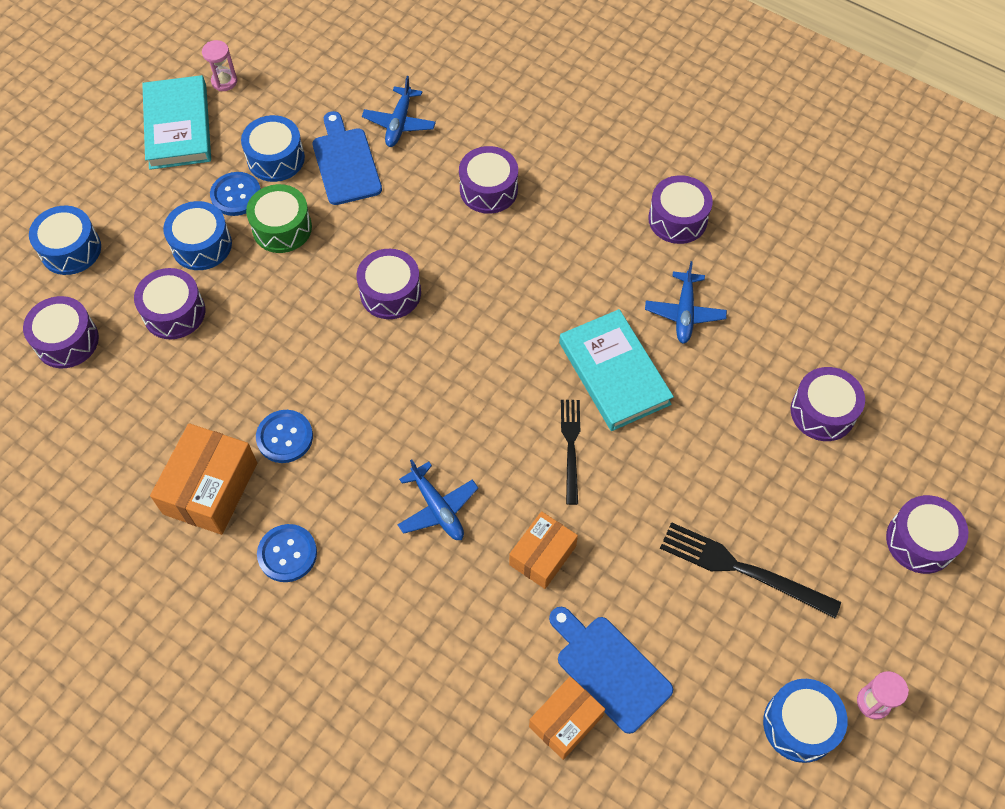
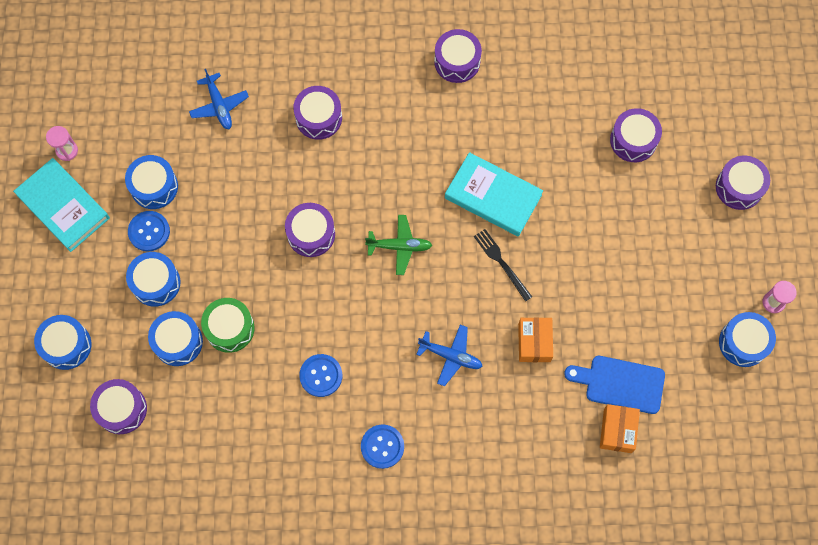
camera: 35 degrees left, 10 degrees up
purple drum [134,268,205,339] -> blue drum [148,311,203,366]
orange box [150,423,257,535] -> none
green drum [246,184,312,253] -> green drum moved to [201,298,255,353]
blue cutting board [312,111,382,205] -> none
blue plane [645,261,727,344] -> none
black fork [660,522,841,618] -> none
none -> green plane [365,215,432,275]

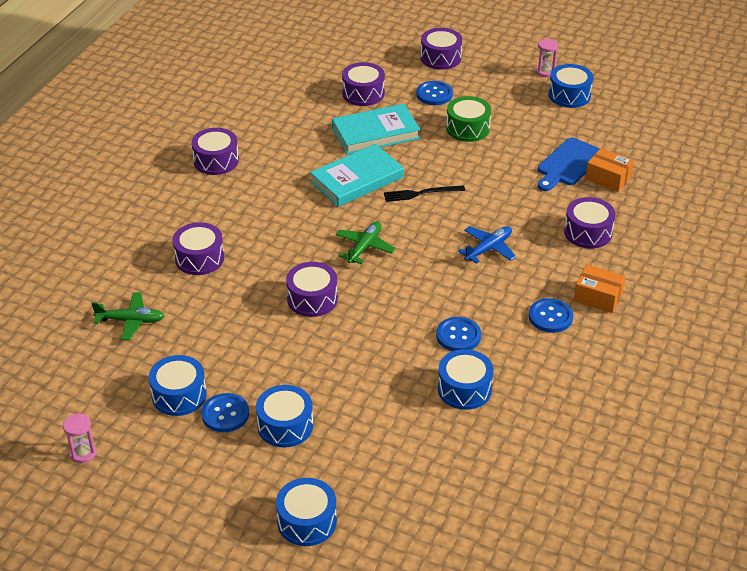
camera: 65 degrees left, 30 degrees down
turquoise book [13,158,110,252] -> turquoise book moved to [332,104,421,155]
purple drum [90,379,147,434] -> purple drum moved to [564,197,615,248]
blue drum [148,311,203,366] -> blue drum moved to [438,349,494,410]
blue plane [189,69,249,129] -> green plane [91,292,164,340]
green drum [201,298,255,353] -> green drum moved to [446,96,491,142]
orange box [518,317,553,362] -> orange box moved to [574,265,625,313]
none -> blue button [416,81,453,105]

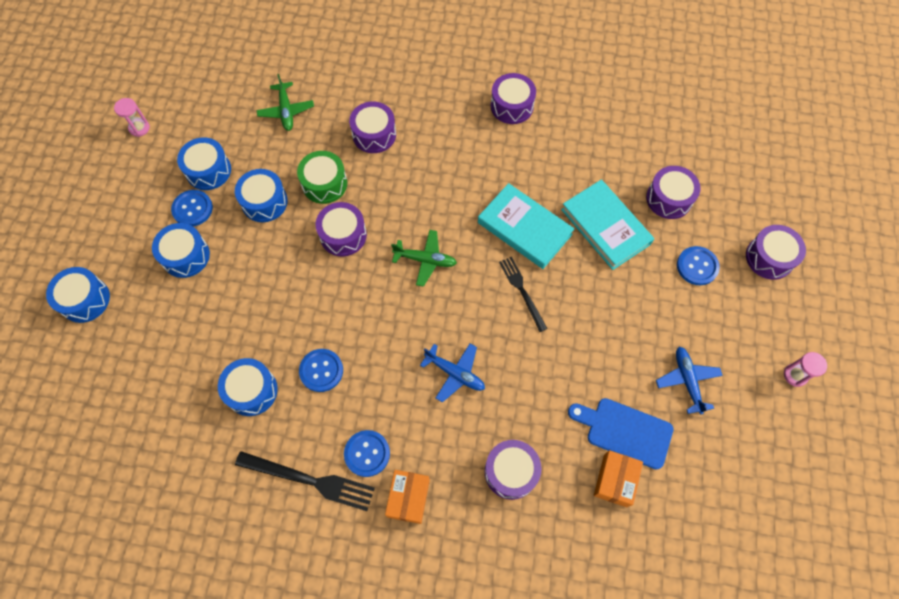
camera: 75 degrees right, 25 degrees up
green drum [446,96,491,142] -> green drum moved to [297,151,347,204]
blue drum [548,64,593,108] -> blue drum moved to [235,169,288,222]
none -> black fork [235,451,375,511]
none -> blue plane [656,347,723,415]

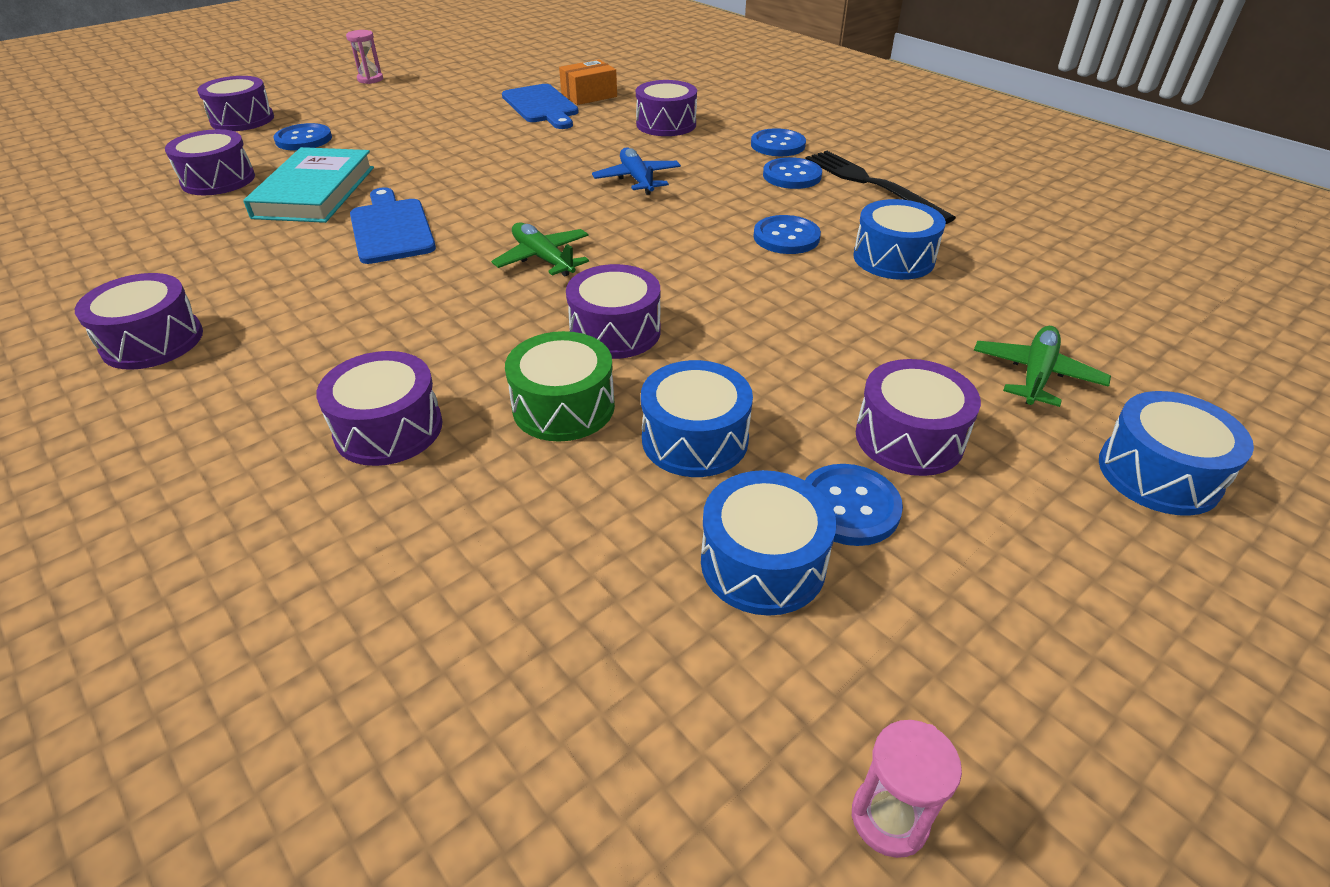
camera: 140 degrees left, 25 degrees down
blue drum [152,223,210,278] -> purple drum [856,359,981,476]
green plane [256,74,314,131] -> green plane moved to [974,326,1111,407]
orange box [385,470,430,524] -> blue button [751,128,806,156]
turquoise book [478,183,574,269] -> blue cutting board [350,187,436,264]
black fork [499,257,548,332] -> none
blue plane [656,347,723,415] -> none

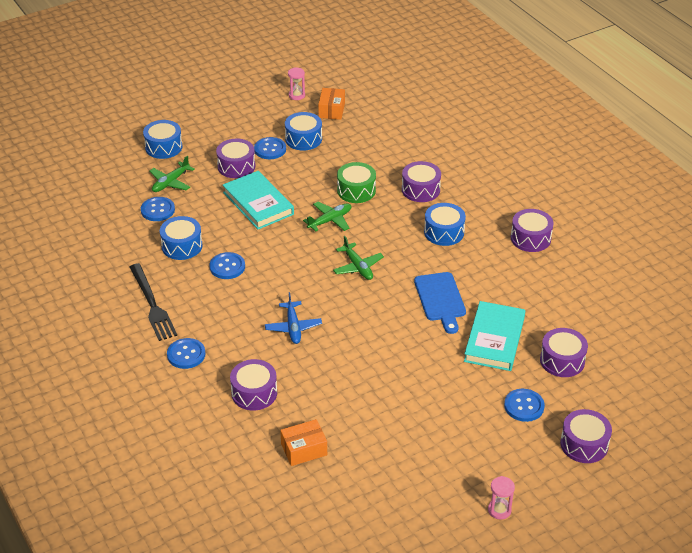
camera: 170 degrees left, 0 degrees up
blue cutting board [502,84,579,129] -> none
purple drum [566,264,661,359] -> green plane [303,202,351,231]
blue drum [641,360,753,477] -> blue drum moved to [424,203,466,246]
blue button [763,157,822,189] -> blue button moved to [141,197,175,221]
none -> turquoise book [223,171,294,230]
none -> orange box [318,88,345,120]

